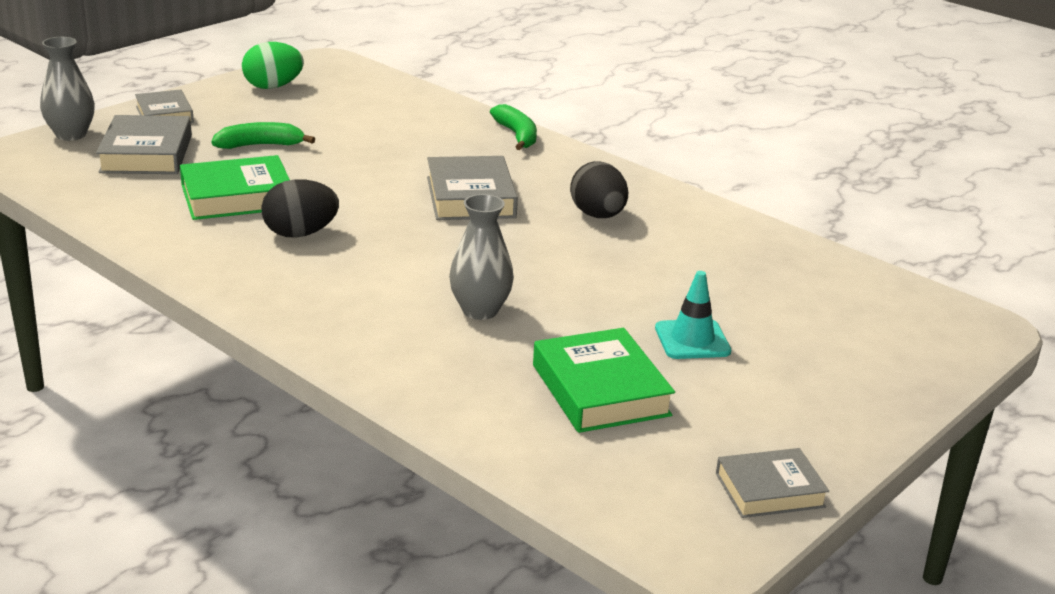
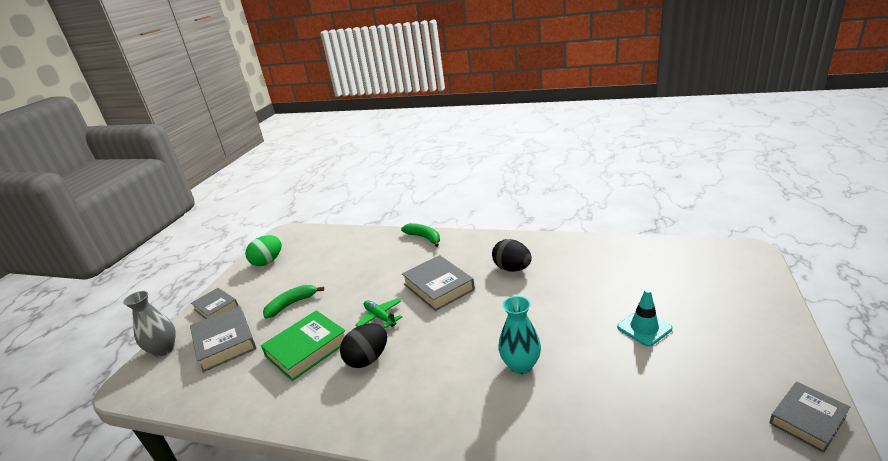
camera: 20 degrees left, 0 degrees up
grey vase [449,194,514,320] -> turquoise vase [498,296,541,374]
green book [533,328,675,433] -> none
none -> green plane [355,298,402,329]

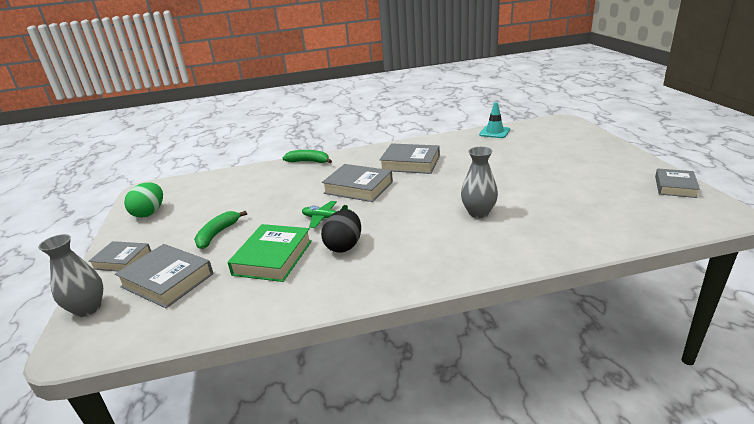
camera: 30 degrees left, 0 degrees up
black egg [492,239,532,272] -> grey book [379,143,440,174]
turquoise vase [498,296,541,374] -> grey vase [461,147,498,218]
turquoise traffic cone [617,289,672,347] -> turquoise traffic cone moved to [479,102,510,138]

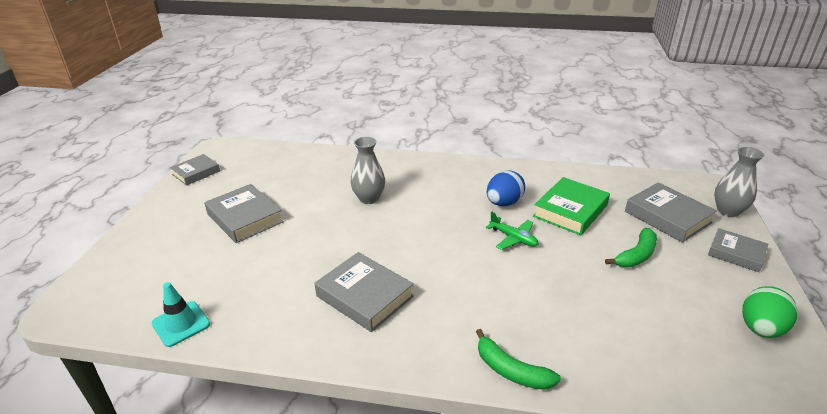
camera: 160 degrees left, 5 degrees up
black egg [321,210,361,253] -> blue egg [487,170,525,206]
grey book [322,164,393,202] -> grey book moved to [204,184,284,243]

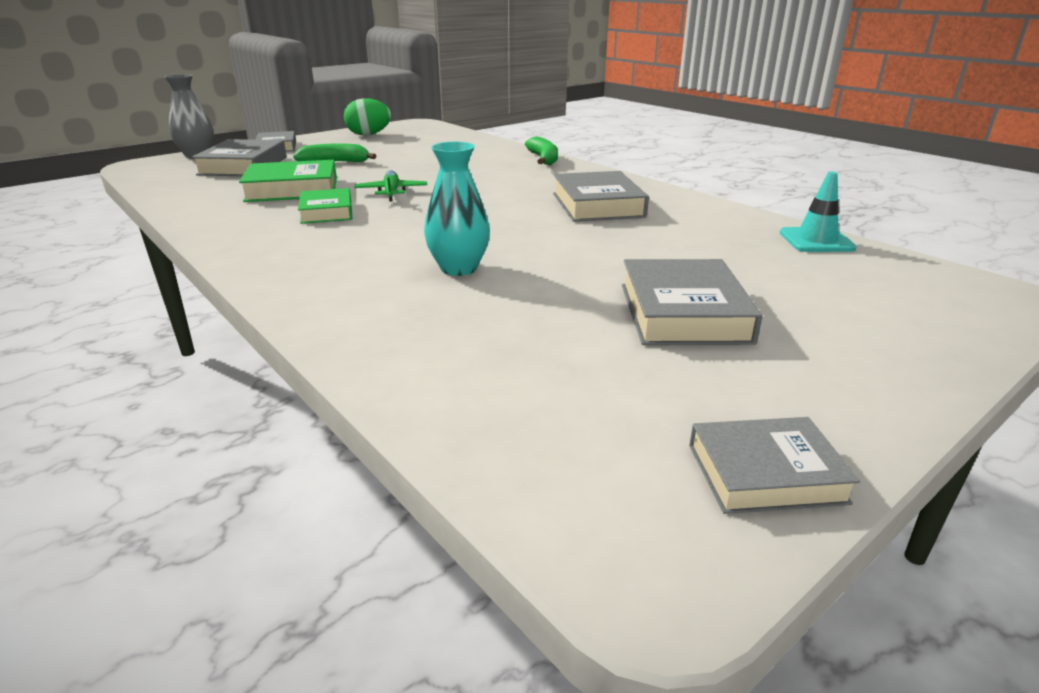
camera: 140 degrees left, 5 degrees down
grey vase [350,137,385,204] -> turquoise vase [424,142,490,276]
blue egg [487,170,525,206] -> green book [298,188,352,224]

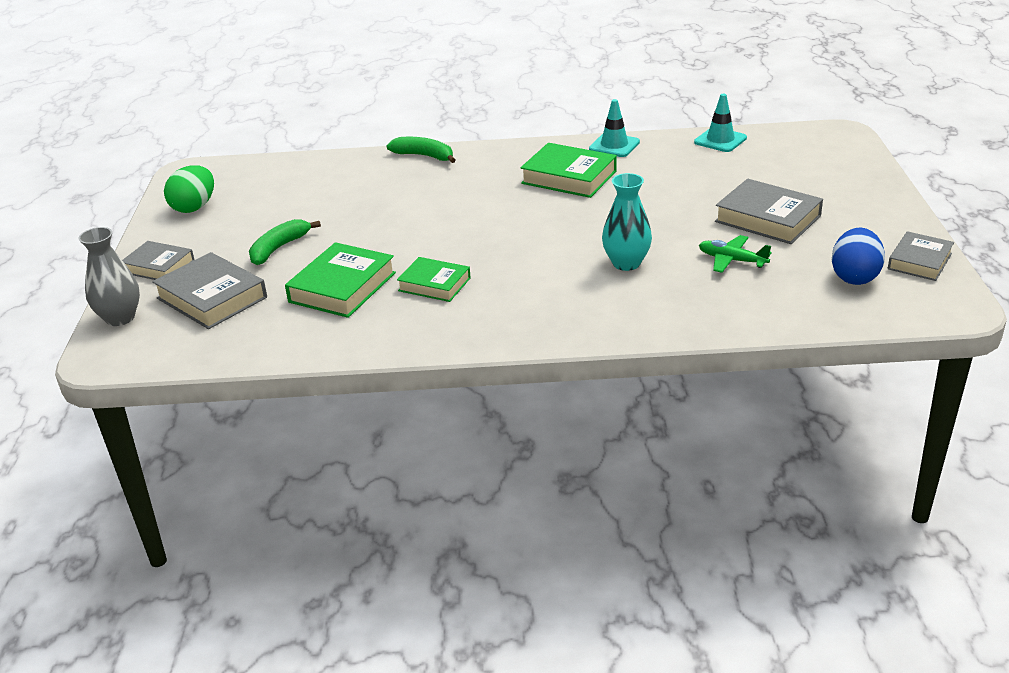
camera: 50 degrees left, 5 degrees up
green plane [354,170,427,201] -> green plane moved to [699,235,772,273]
grey book [553,171,649,222] -> green book [520,143,617,198]
none -> turquoise traffic cone [589,99,640,157]
none -> blue egg [832,228,885,285]

